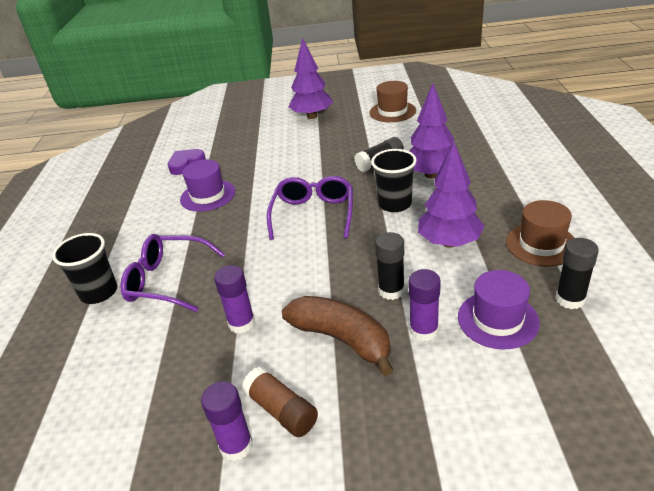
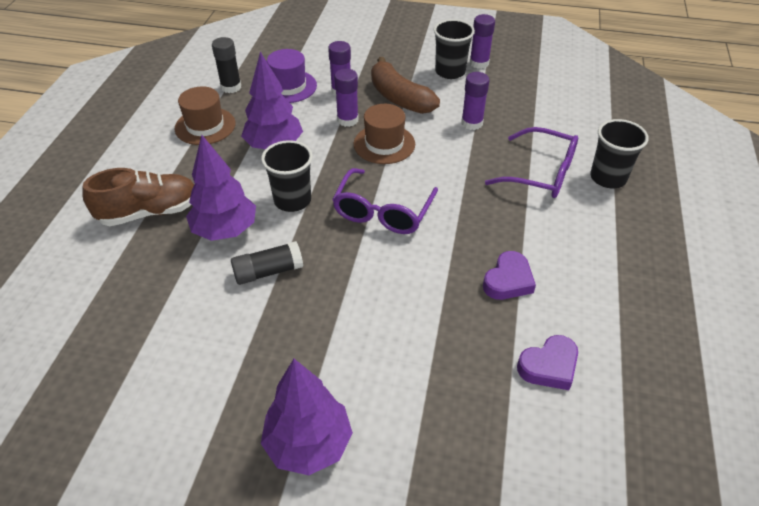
camera: 170 degrees left, 10 degrees up
purple hat [180,160,235,212] -> purple heart [483,251,536,300]
brown glue stick [242,367,318,437] -> black cup [434,19,475,79]
brown hat [369,81,416,122] -> brown hat moved to [354,104,415,164]
black glue stick [375,232,405,300] -> purple glue stick [334,69,359,127]
none -> brown shoe [82,168,194,226]

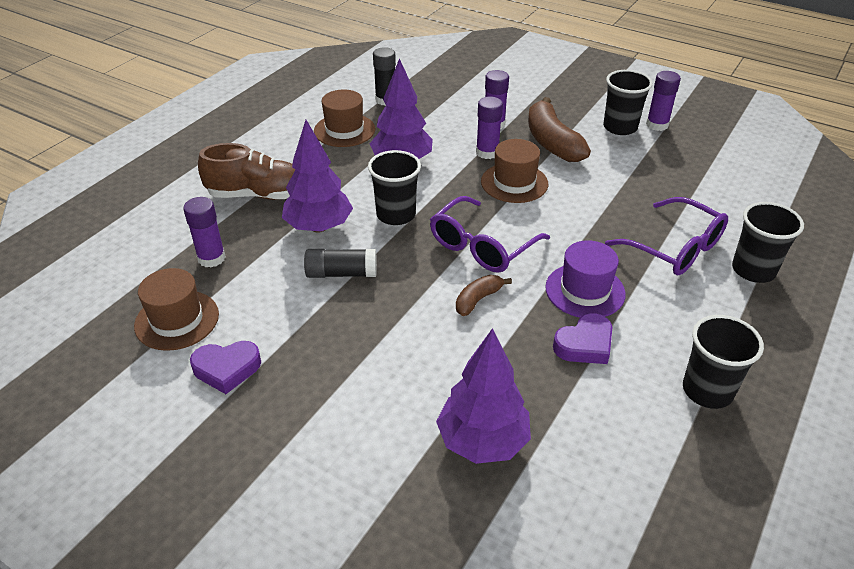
camera: 20 degrees right, 5 degrees down
purple tree [261,359,353,475] -> purple tree moved to [436,328,531,464]
purple hat [267,49,317,103] -> purple hat moved to [545,240,626,318]
purple glue stick [461,72,490,130] -> purple glue stick moved to [183,197,226,268]
purple heart [517,335,578,390] -> purple heart moved to [190,341,261,394]
none -> brown hat [134,268,219,351]
none -> brown banana [456,275,512,316]
none -> black cup [683,315,764,409]

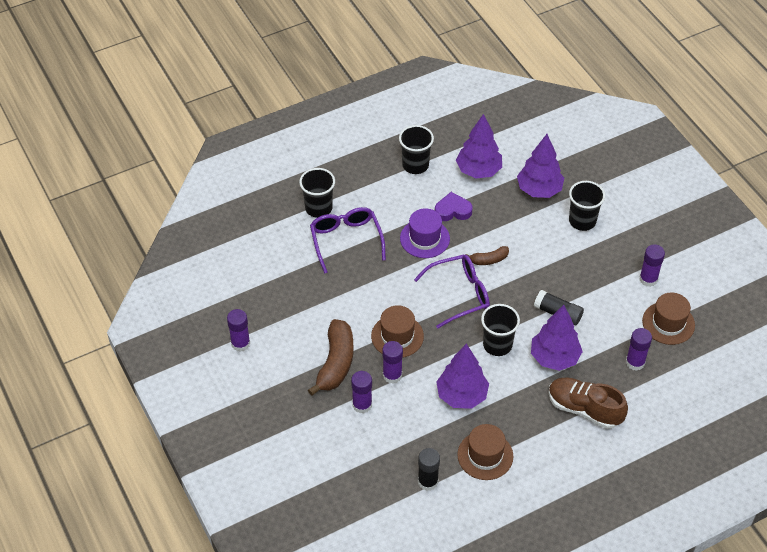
camera: 150 degrees left, 10 degrees up
purple heart [190,341,261,394] -> purple glue stick [639,244,665,287]
black cup [603,70,653,135] -> black cup moved to [569,181,605,231]
none -> purple tree [456,114,502,178]

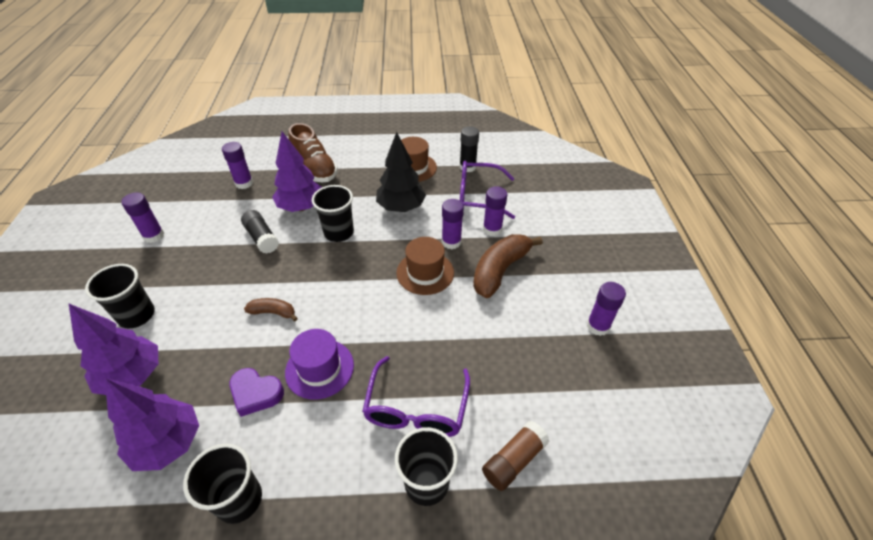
camera: 155 degrees left, 5 degrees down
purple glasses [414,254,490,329] -> purple glasses moved to [460,161,515,219]
purple tree [436,344,489,409] -> black tree [376,132,426,212]
brown hat [642,293,695,345] -> none
none -> brown glue stick [482,421,549,491]

